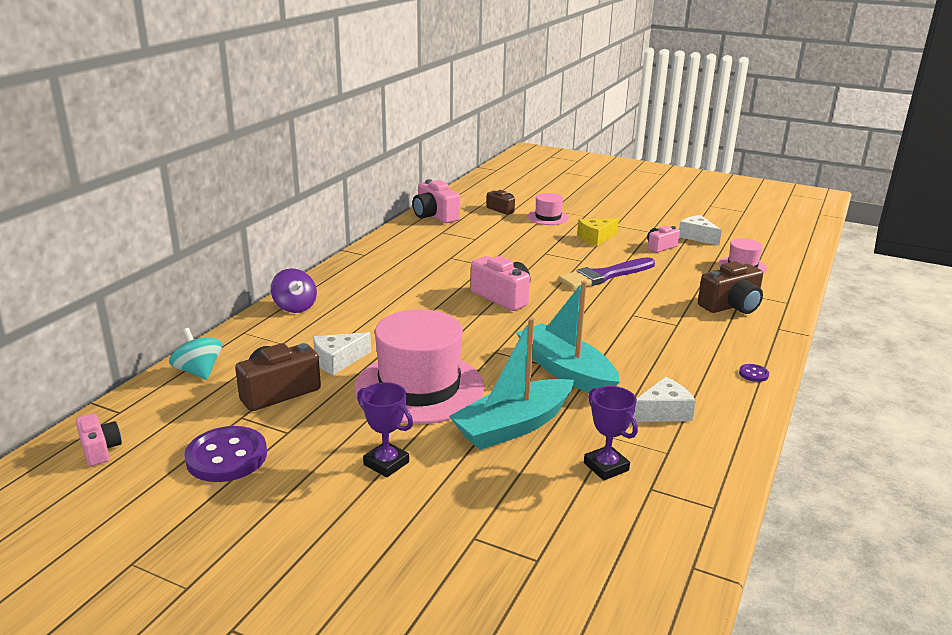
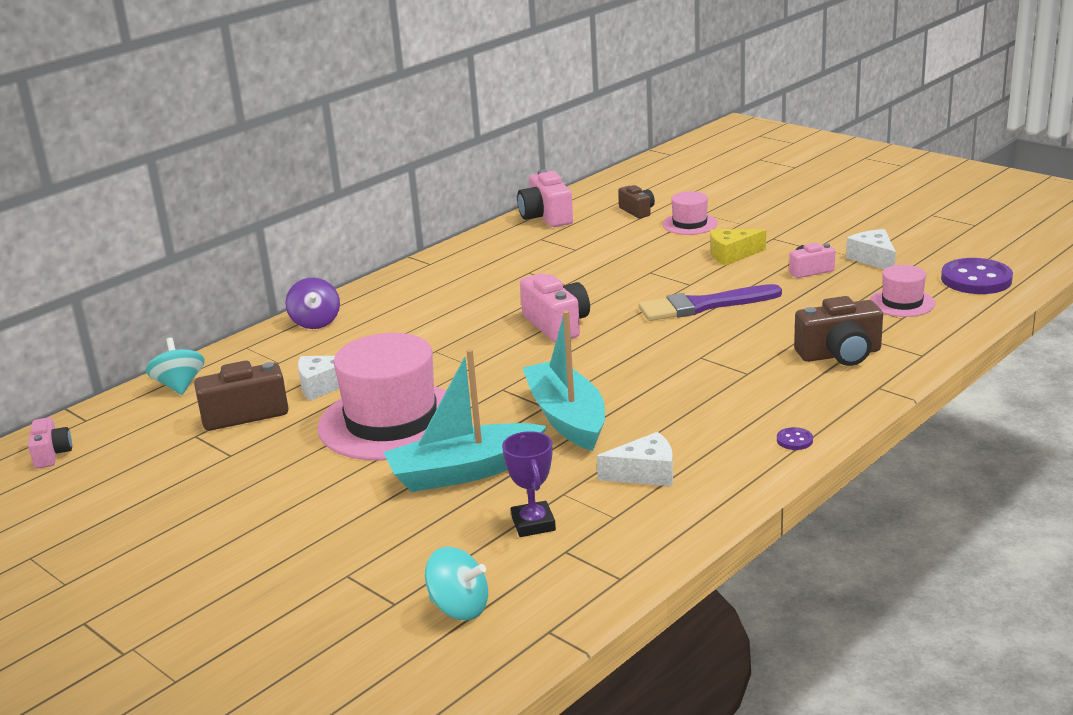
camera: 20 degrees right, 0 degrees up
purple button [184,426,267,482] -> purple button moved to [941,258,1013,294]
purple trophy [357,382,413,477] -> none
none -> turquoise spinning top [425,547,488,620]

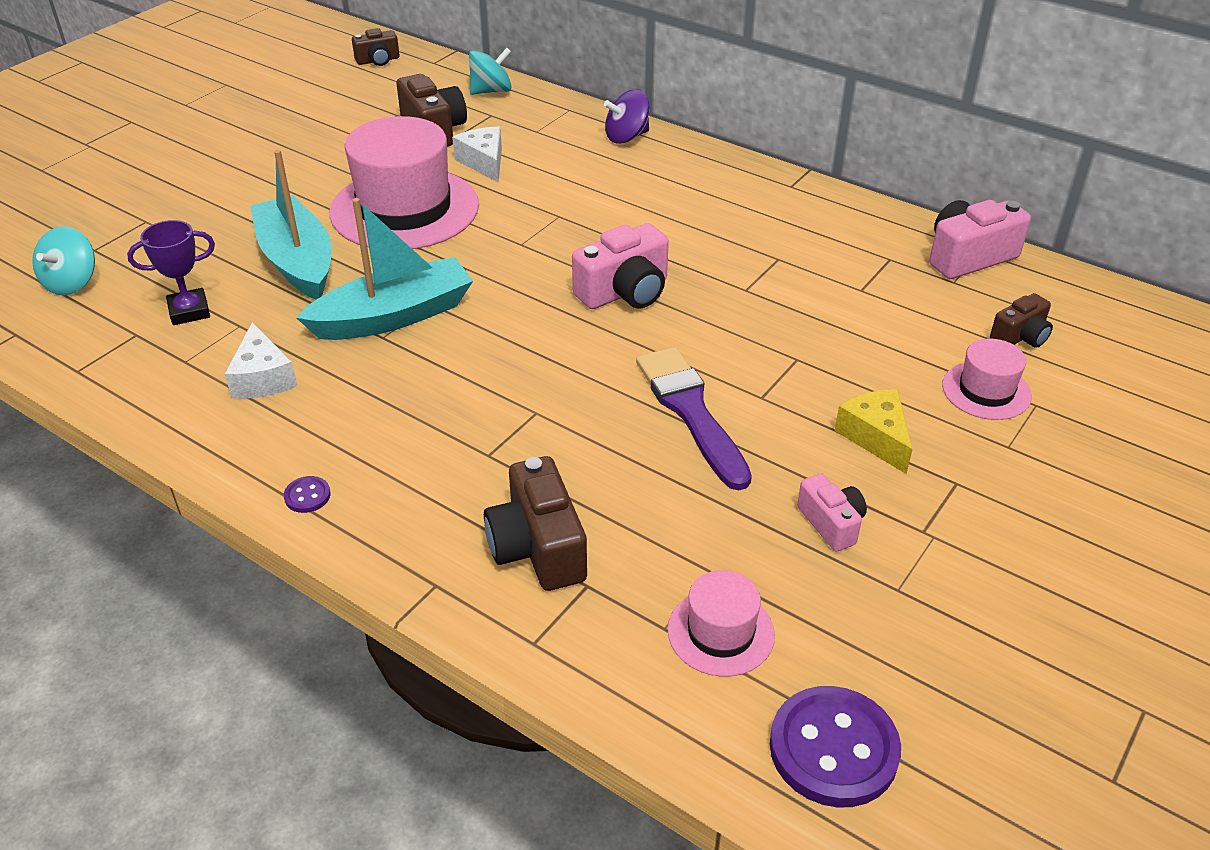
camera: 80 degrees right, 15 degrees up
pink camera [28,417,72,469] -> brown camera [352,28,400,66]
white cheese [846,229,896,269] -> none

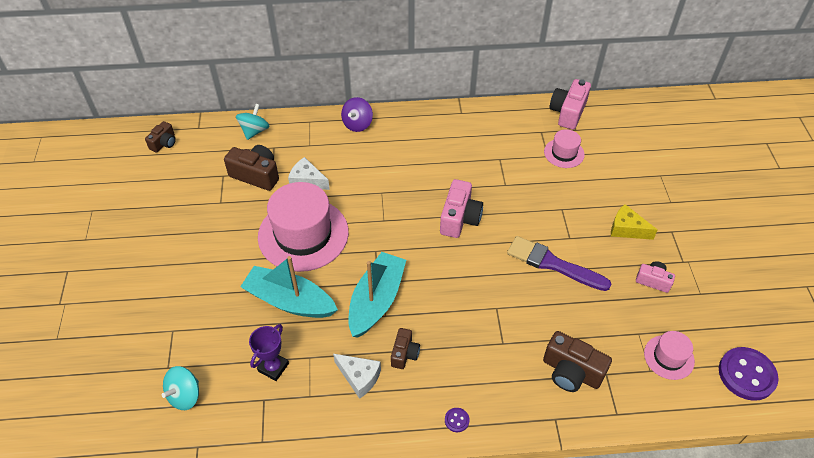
camera: 40 degrees left, 10 degrees up
turquoise spinning top [32,226,95,295] -> turquoise spinning top turned 60 degrees clockwise [162,366,199,410]
pink hat [942,338,1032,420] -> pink hat moved to [544,129,585,168]
brown camera [990,293,1053,348] -> brown camera moved to [391,328,420,369]

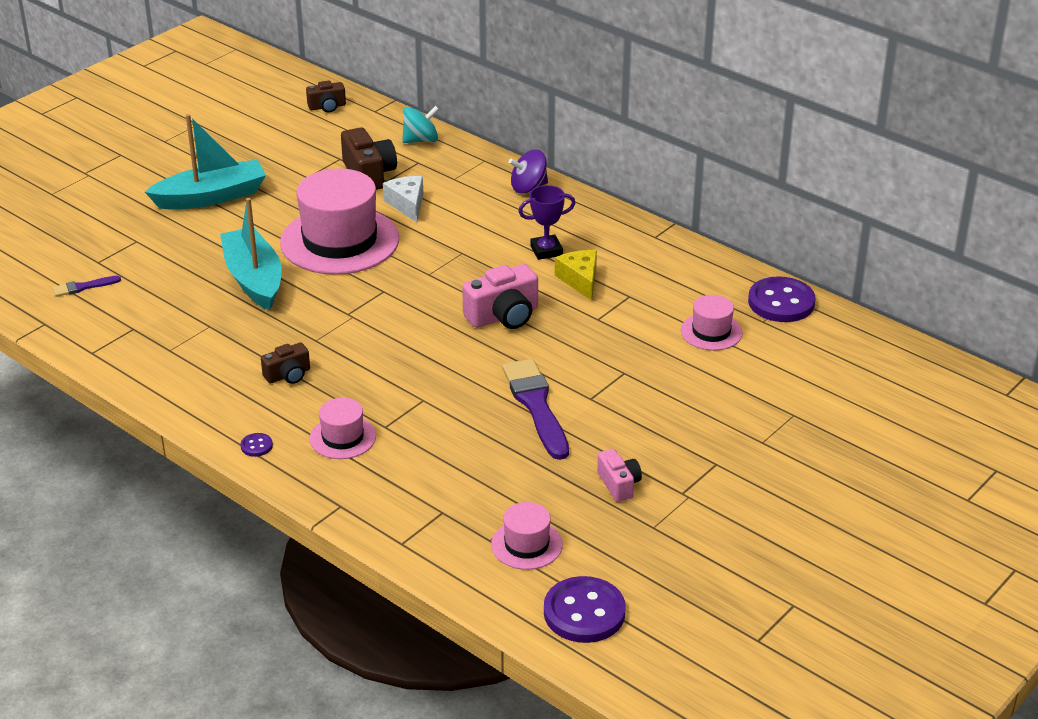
camera: 45 degrees right, 15 degrees down
turquoise spinning top [162,366,199,410] -> purple brush [53,275,121,297]
purple trophy [249,324,289,381] -> purple trophy moved to [518,185,575,260]
white cheese [333,354,381,399] -> none
turquoise boat [348,252,406,338] -> turquoise boat moved to [145,114,266,210]
brown camera [543,331,612,392] -> none
pink camera [549,79,591,130] -> purple button [748,277,815,322]
yellow cheese [611,204,657,240] -> yellow cheese moved to [555,250,597,301]
none -> pink hat [309,398,376,459]

